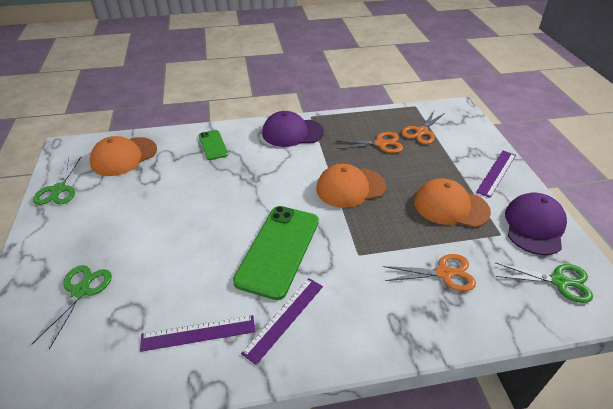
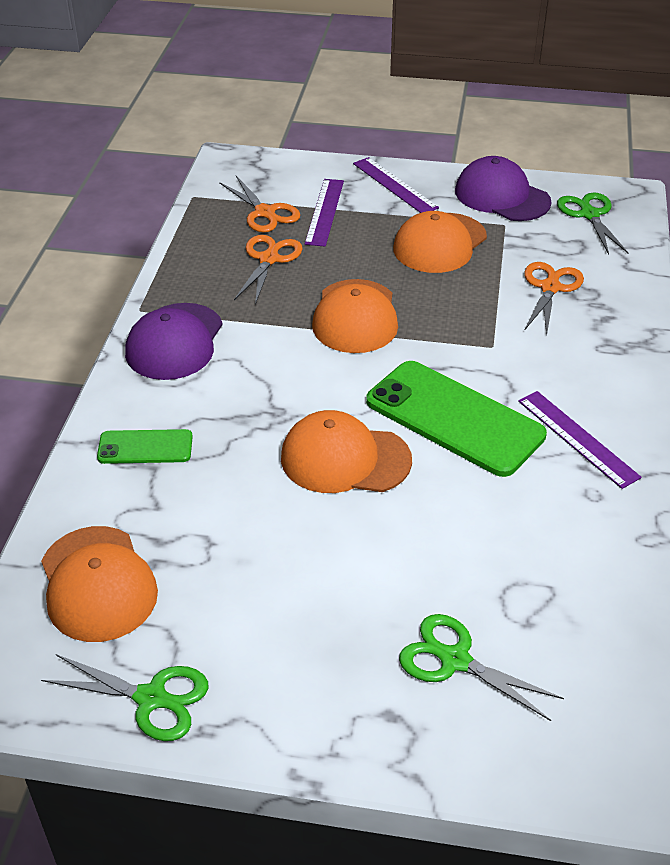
camera: 70 degrees left, 0 degrees up
purple ruler [140,315,255,352] -> purple ruler moved to [305,179,344,247]
green scissors [495,262,593,303] -> green scissors turned 45 degrees counterclockwise [557,192,628,255]
none -> orange cap [281,410,412,493]

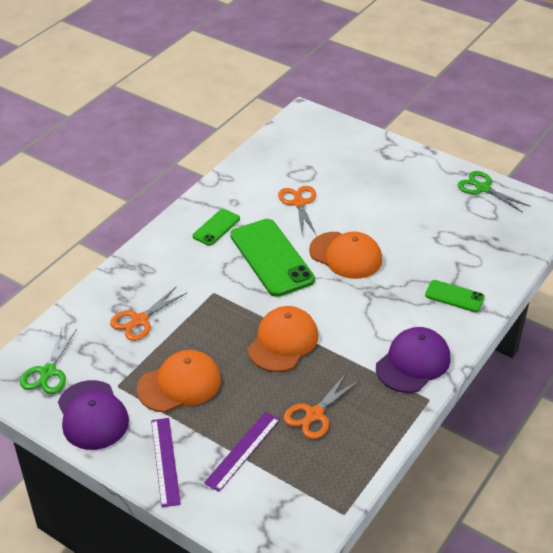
camera: 155 degrees left, 0 degrees up
orange cap [41,526,158,642] -> none
orange scissors [219,176,300,233] -> orange scissors moved to [278,186,316,234]
green scissors [399,614,564,721] -> none
purple ruler [518,391,642,489] -> green phone [192,209,240,246]

